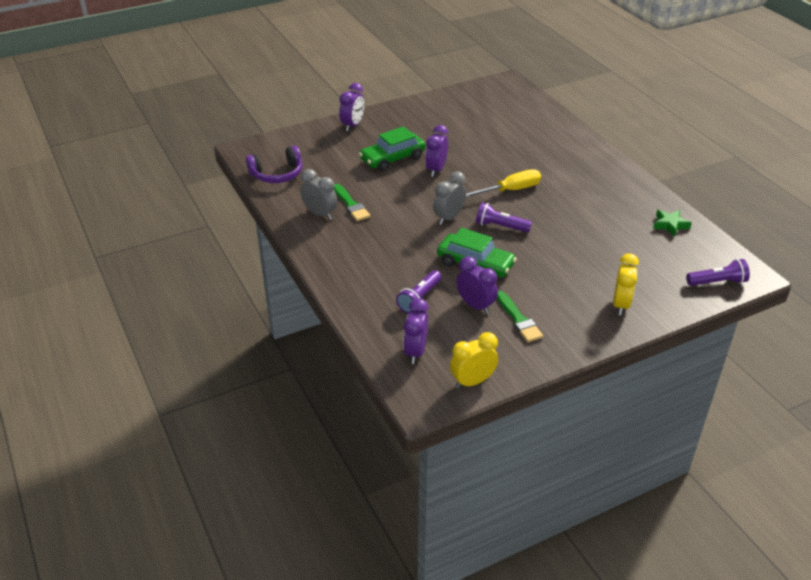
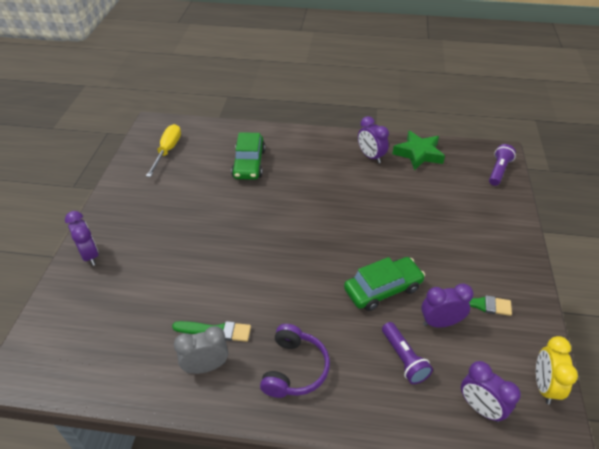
camera: 55 degrees left, 5 degrees up
purple headphones [246,145,303,183] -> purple headphones moved to [260,324,330,398]
green car [359,126,426,171] -> green car moved to [231,132,265,180]
purple clock [425,125,448,177] -> purple clock moved to [358,116,389,163]
grey clock [433,171,466,225] -> none
yellow screwdriver [466,169,541,197] -> yellow screwdriver moved to [146,124,181,177]
purple flashlight [476,203,532,233] -> none
yellow clock [613,254,639,315] -> none
green star [653,210,692,237] -> green star [392,131,445,170], size x1.61

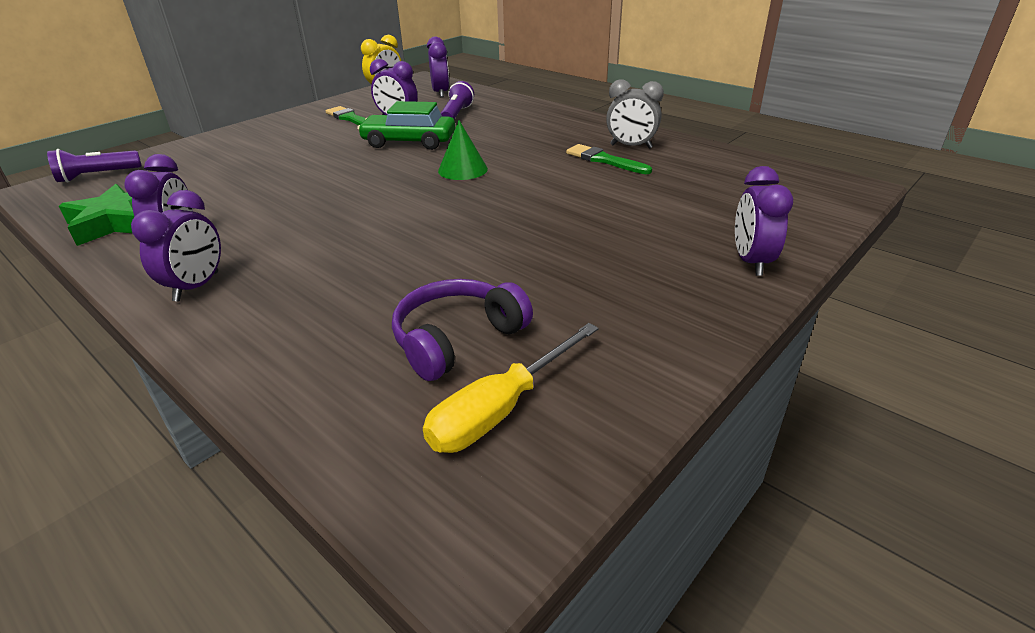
camera: 145 degrees left, 10 degrees down
green car [231,132,265,180] -> none
purple headphones [260,324,330,398] -> purple headphones moved to [392,279,533,381]
none -> purple clock [131,190,221,302]
none -> green cone [438,120,488,180]

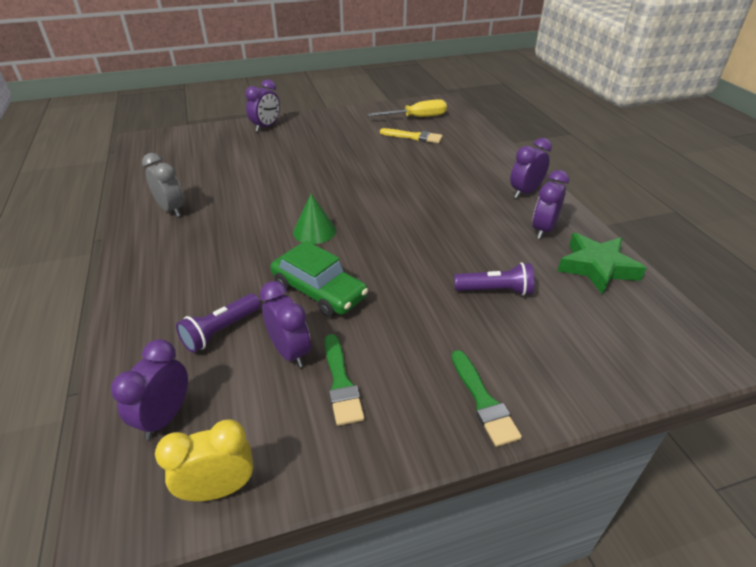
camera: 150 degrees left, 5 degrees up
purple flashlight [47,149,142,183] -> purple flashlight moved to [454,262,535,296]
purple headphones [392,279,533,381] -> yellow brush [380,128,443,143]
green brush [566,144,652,174] -> green brush moved to [451,350,522,447]

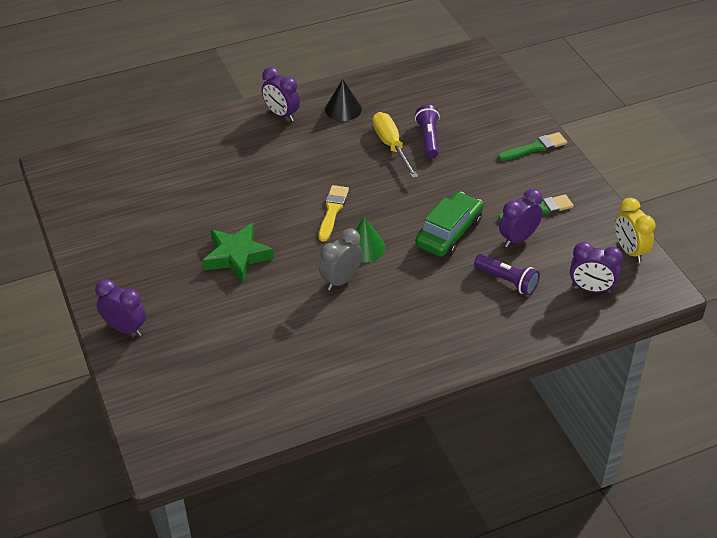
camera: 95 degrees left, 5 degrees up
grey clock [142,153,184,217] -> grey clock moved to [319,228,363,290]
yellow screwdriver [367,99,447,117] -> yellow screwdriver moved to [373,112,418,178]
yellow brush [380,128,443,143] -> yellow brush moved to [319,185,349,241]
purple clock [532,170,569,239] -> black cone [325,79,362,121]
green star [558,233,646,295] -> green star moved to [202,223,274,282]

